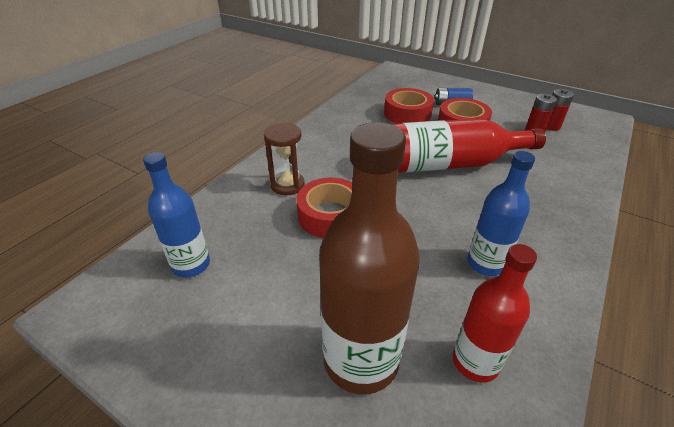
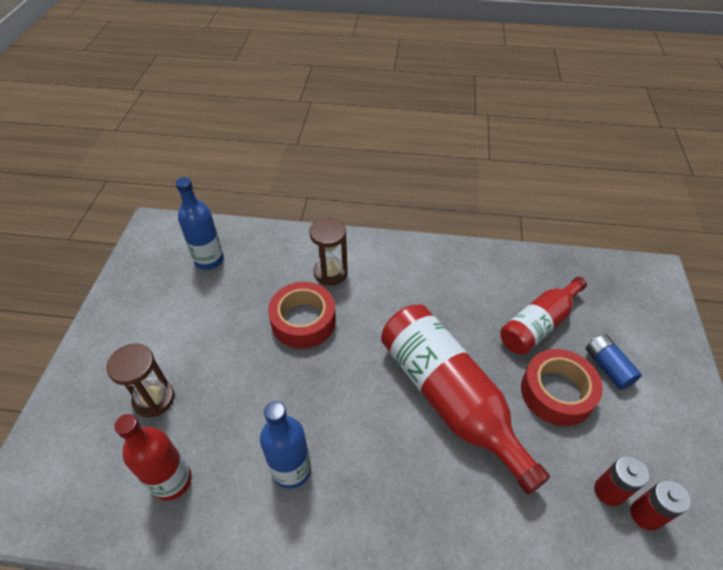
camera: 65 degrees right, 10 degrees up
brown bottle [319,122,420,394] -> brown hourglass [107,343,174,417]
red tape [384,88,434,124] -> red bottle [500,277,587,355]

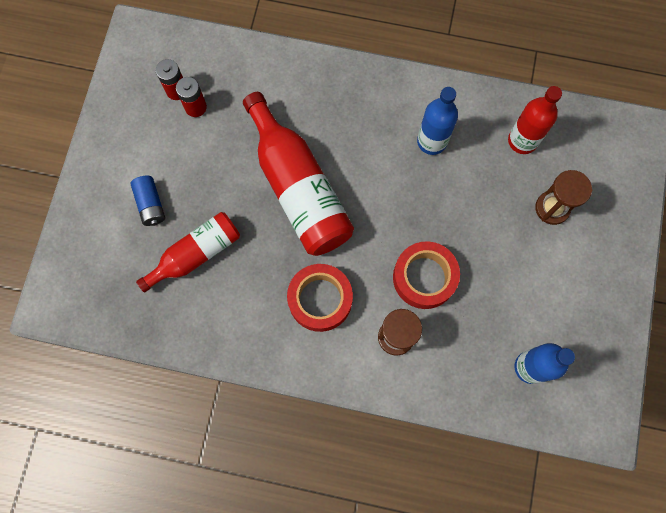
camera: 175 degrees left, 25 degrees up
red tape [521,349,603,426] -> red tape moved to [287,264,353,332]

